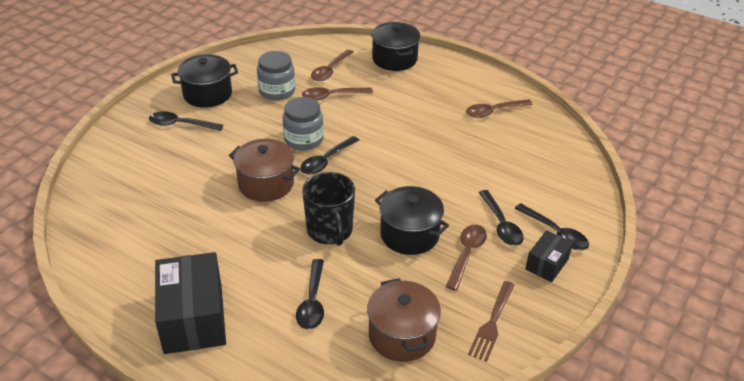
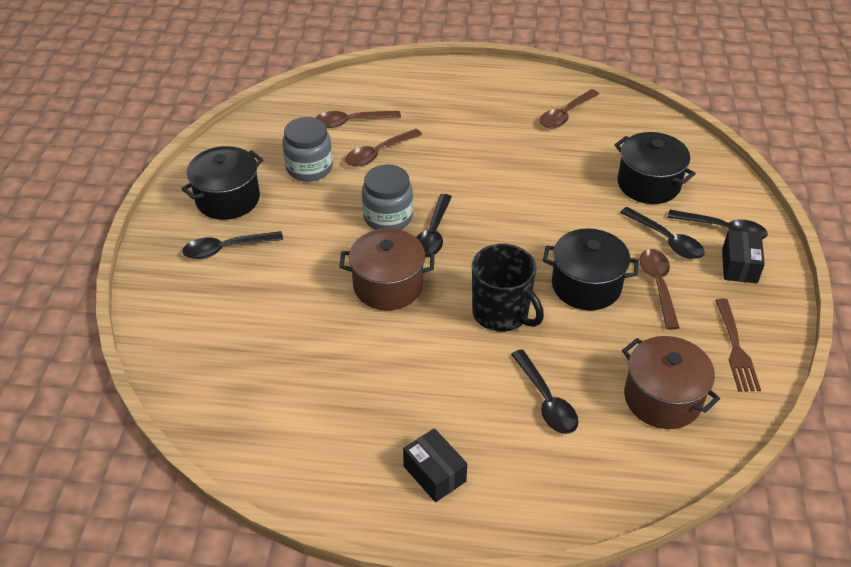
camera: 25 degrees left, 5 degrees up
black box [155,252,226,354] -> black box [403,428,467,502], size x0.53
brown spoon [311,49,354,81] -> brown spoon turned 75 degrees clockwise [315,111,401,128]
black pot [371,22,420,71] -> black pot moved to [615,132,696,204]

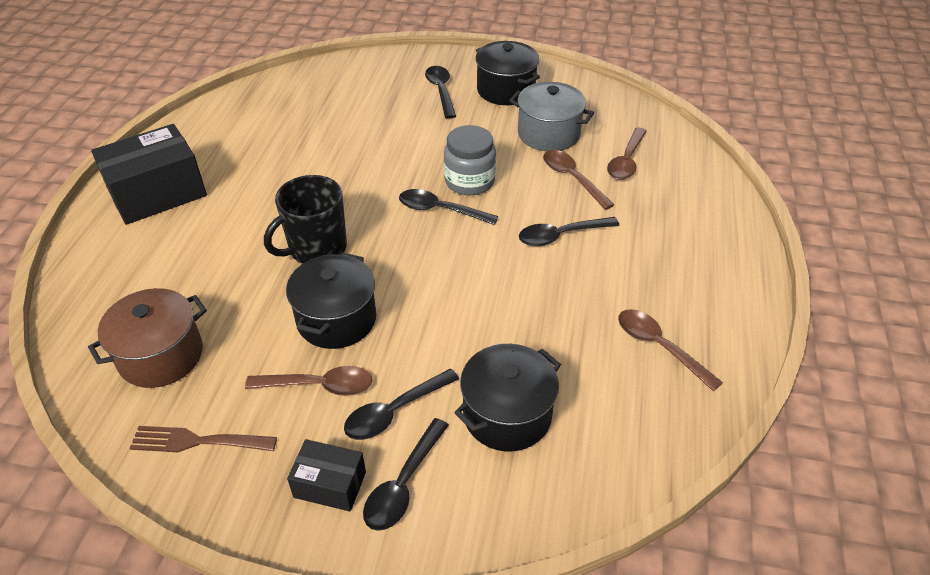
camera: 95 degrees right, 0 degrees up
grey jar [282,117,333,182] -> grey pot [509,82,594,151]
brown spoon [315,111,401,128] -> brown spoon turned 150 degrees counterclockwise [607,128,647,180]
brown pot [339,228,434,310] -> none
black box [403,428,467,502] -> black box [91,124,207,225], size x1.88
black spoon [511,349,578,434] -> black spoon moved to [519,217,619,246]

